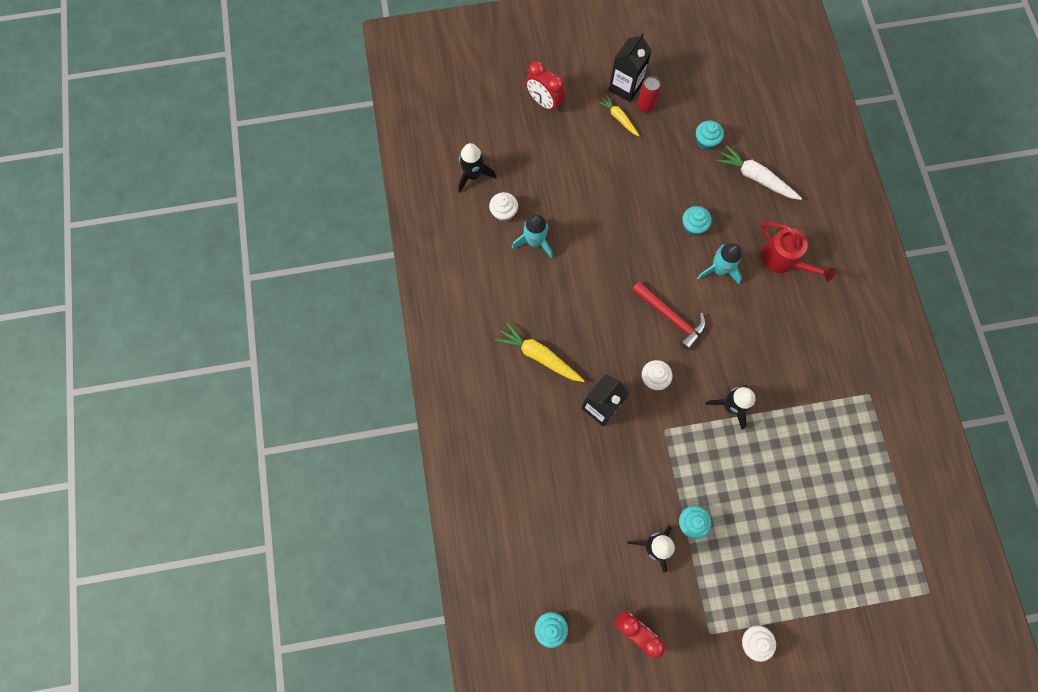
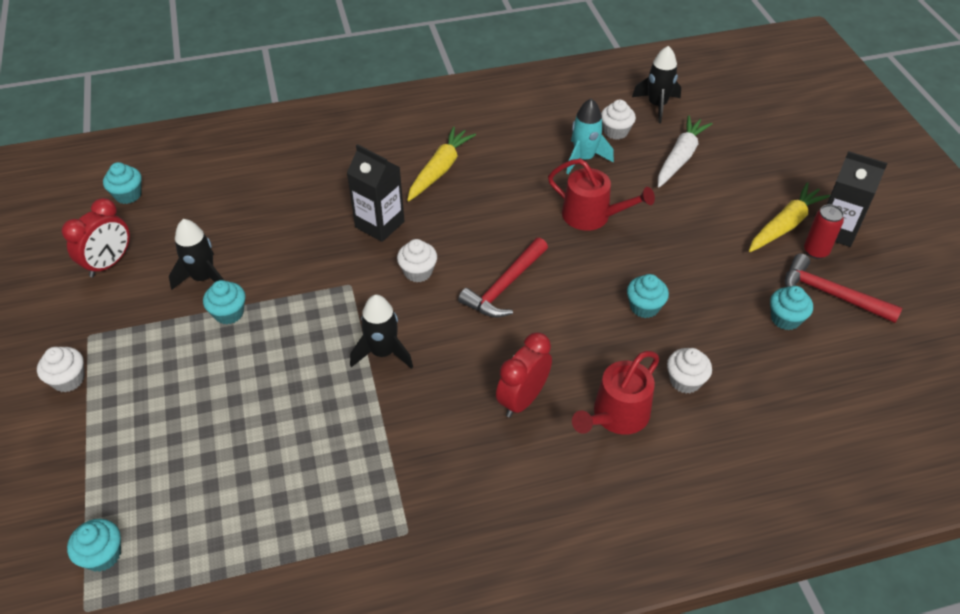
camera: 85 degrees right, 25 degrees down
red clock [526,61,565,112] -> red clock moved to [496,332,552,417]
yellow carrot [598,95,640,136] -> yellow carrot [749,182,830,252], size x1.62
turquoise rocket [697,243,742,284] -> none
white carrot [716,145,802,200] -> white carrot moved to [658,115,712,187]
none -> turquoise cupcake [67,519,121,572]
none -> red watering can [548,159,655,231]
none -> white cupcake [667,348,712,393]
none -> red hammer [785,254,903,323]

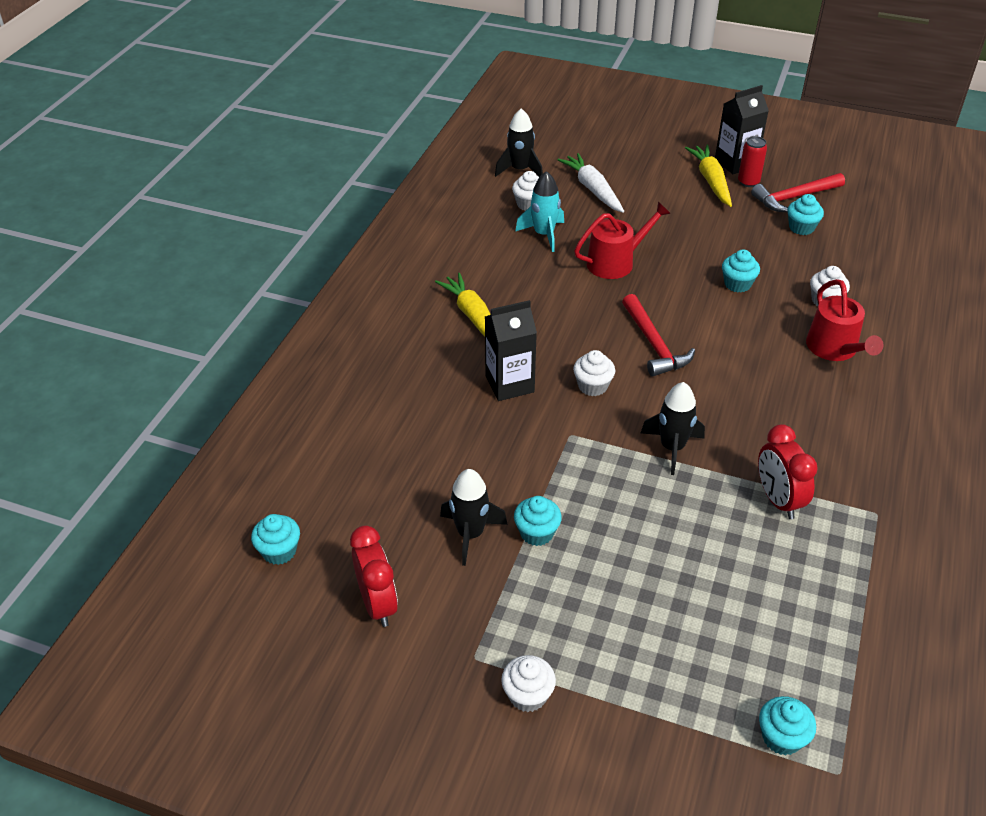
camera: 55 degrees left, 5 degrees down
red clock [496,332,552,417] -> red clock moved to [758,424,818,519]

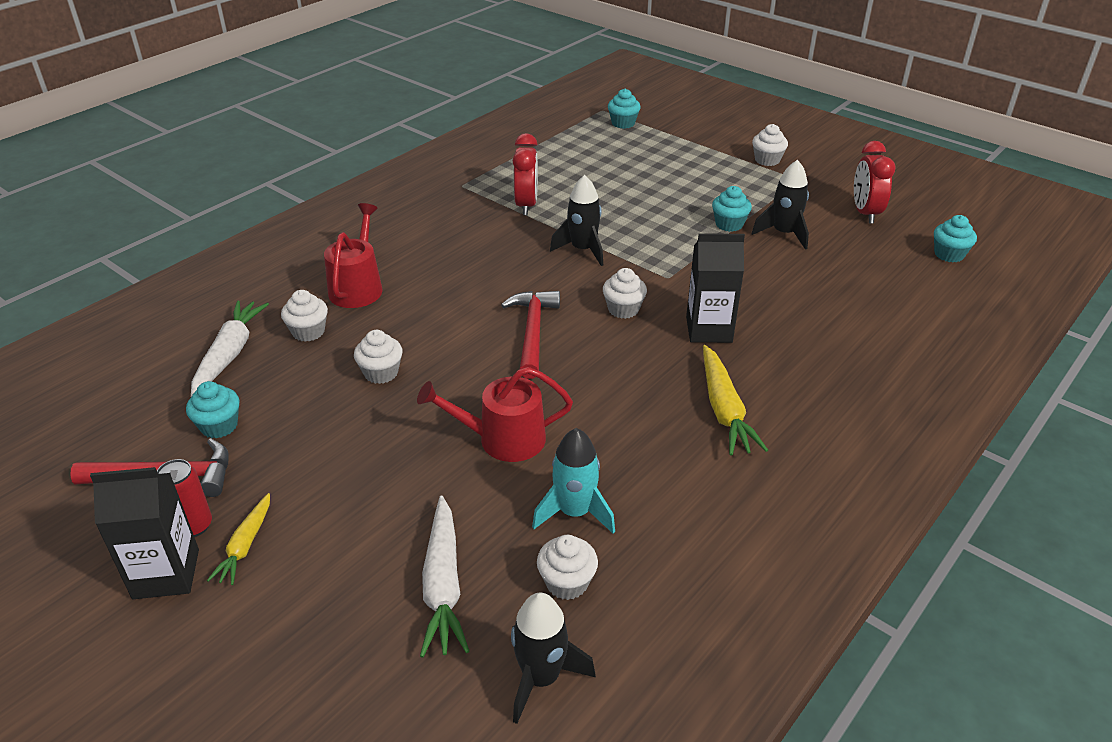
camera: 160 degrees left, 5 degrees down
yellow carrot [685,145,732,207] -> yellow carrot [207,493,270,585], size x0.62
turquoise cupcake [722,249,760,292] -> white cupcake [354,330,402,384]
none -> white carrot [191,300,269,397]

